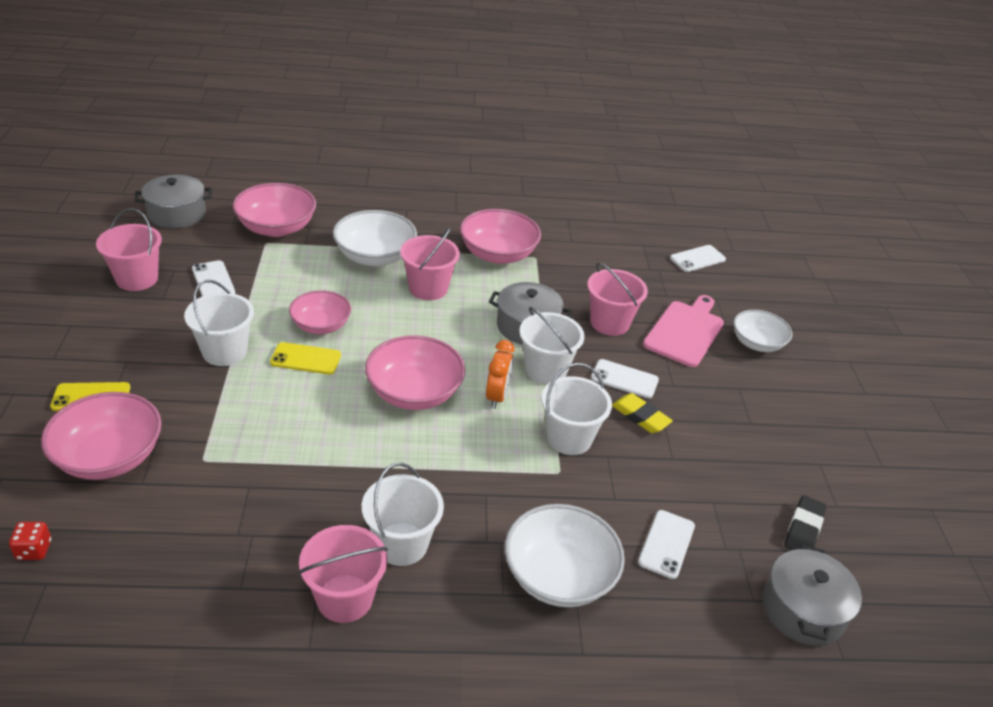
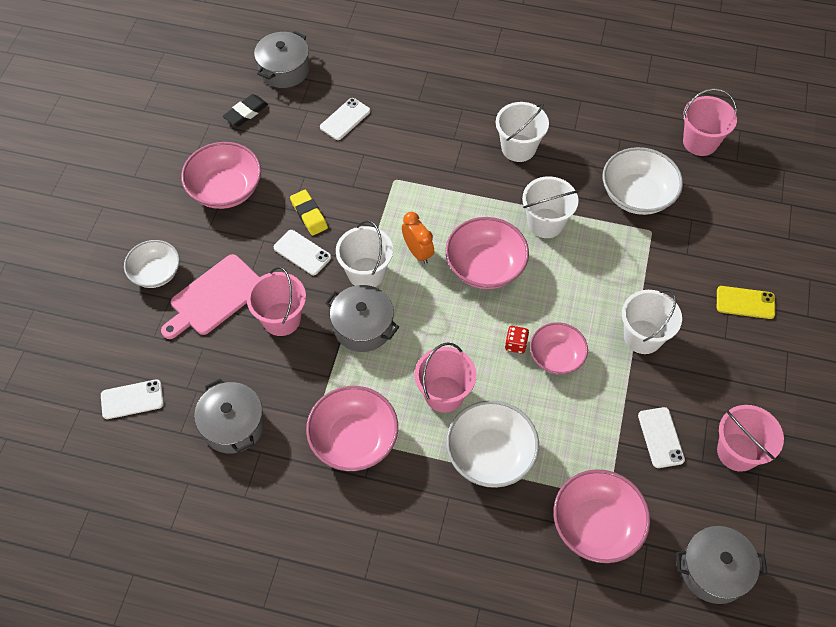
camera: 160 degrees left, 20 degrees up
red dice [9,522,51,560] -> red dice moved to [505,326,529,353]
pink bowl [41,392,162,480] -> pink bowl moved to [181,142,261,209]
yellow phone [270,342,341,374] -> none
pink bucket [298,525,388,623] -> pink bucket moved to [683,88,737,156]
orange clock [486,340,515,409] -> orange clock turned 120 degrees clockwise [402,212,434,264]
white bowl [505,504,625,607] -> white bowl moved to [603,147,683,215]
white bucket [541,363,612,455] -> white bucket moved to [522,176,579,238]
none -> grey pot [194,378,264,454]

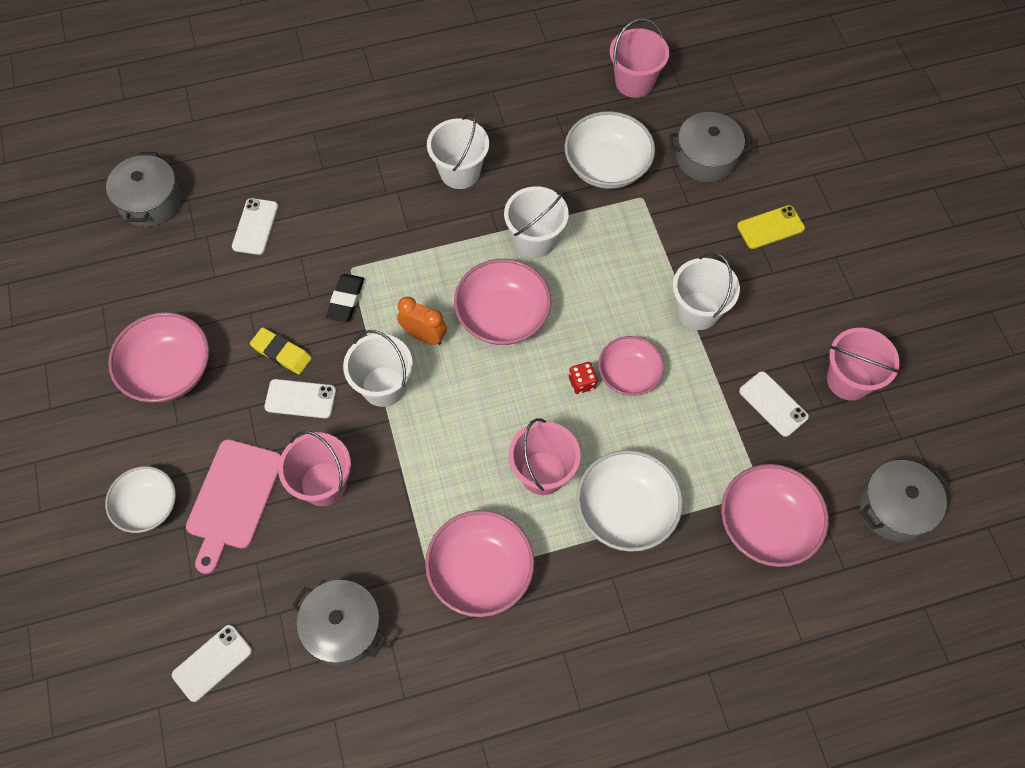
camera: 30 degrees left, 5 degrees up
black eraser [223,94,268,127] -> black eraser moved to [326,274,364,323]
grey pot [325,285,399,352] -> grey pot moved to [670,112,752,182]

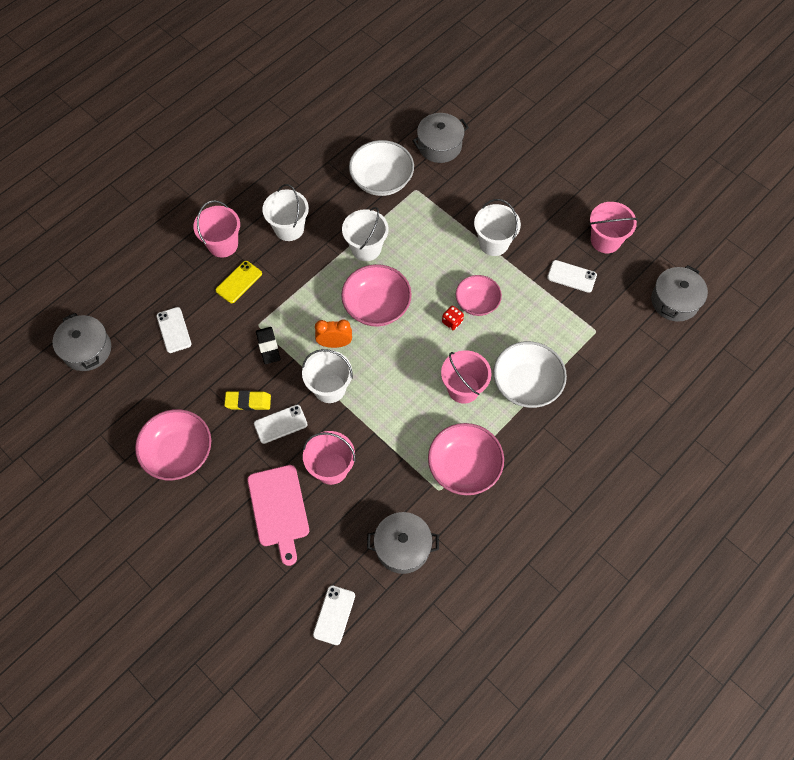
camera: 30 degrees left, 0 degrees up
white bowl [105,466,176,533] -> none
pink bucket [610,18,669,98] -> pink bucket moved to [193,200,240,258]
pink bowl [721,464,829,567] -> none
yellow phone [737,205,805,249] -> yellow phone moved to [216,261,262,303]

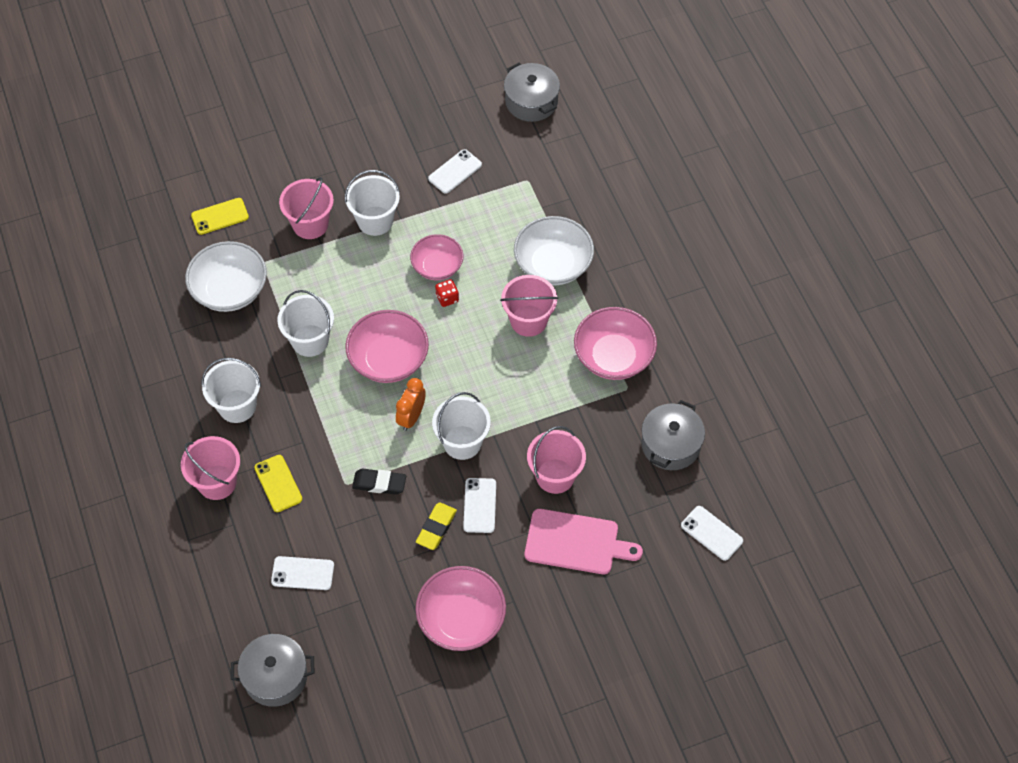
camera: 65 degrees left, 5 degrees down
grey pot [412,113,469,163] -> yellow phone [191,198,249,235]
pink bucket [589,202,638,253] -> pink bucket moved to [279,177,334,239]

